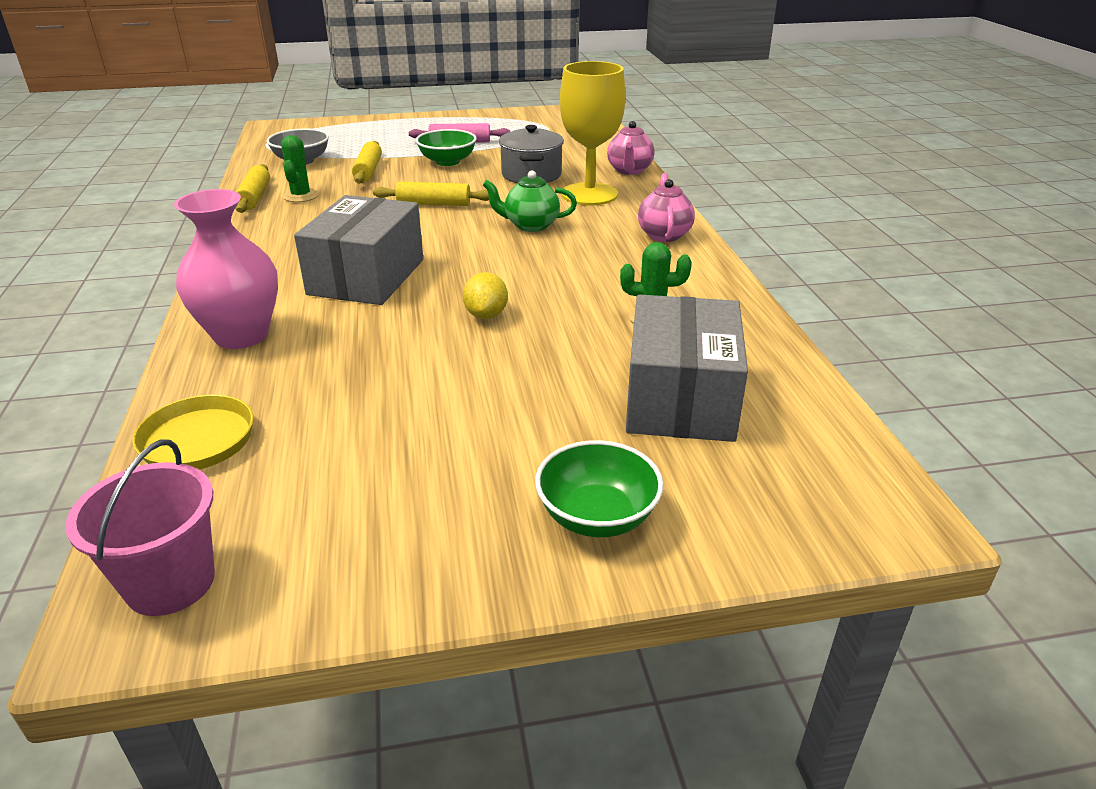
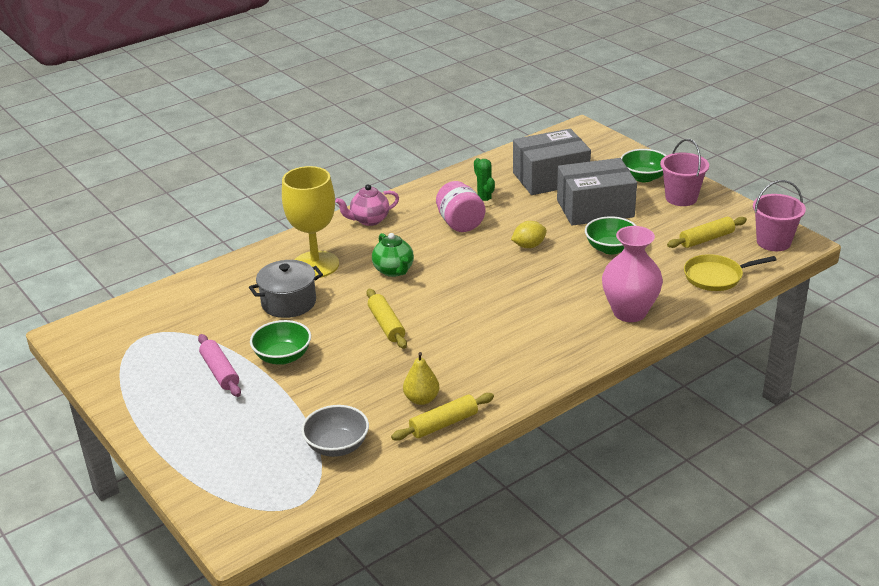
camera: 115 degrees left, 0 degrees up
green cactus [281,135,319,202] -> yellow pear [403,352,439,405]
grey box [294,195,423,305] -> grey box moved to [557,158,637,226]
yellow rolling pin [352,141,382,184] -> yellow rolling pin moved to [667,217,747,248]
pink teapot [607,121,655,175] -> none
none -> pink jar [436,181,485,232]
none -> green bowl [585,216,637,255]
none -> pink bucket [660,139,709,206]

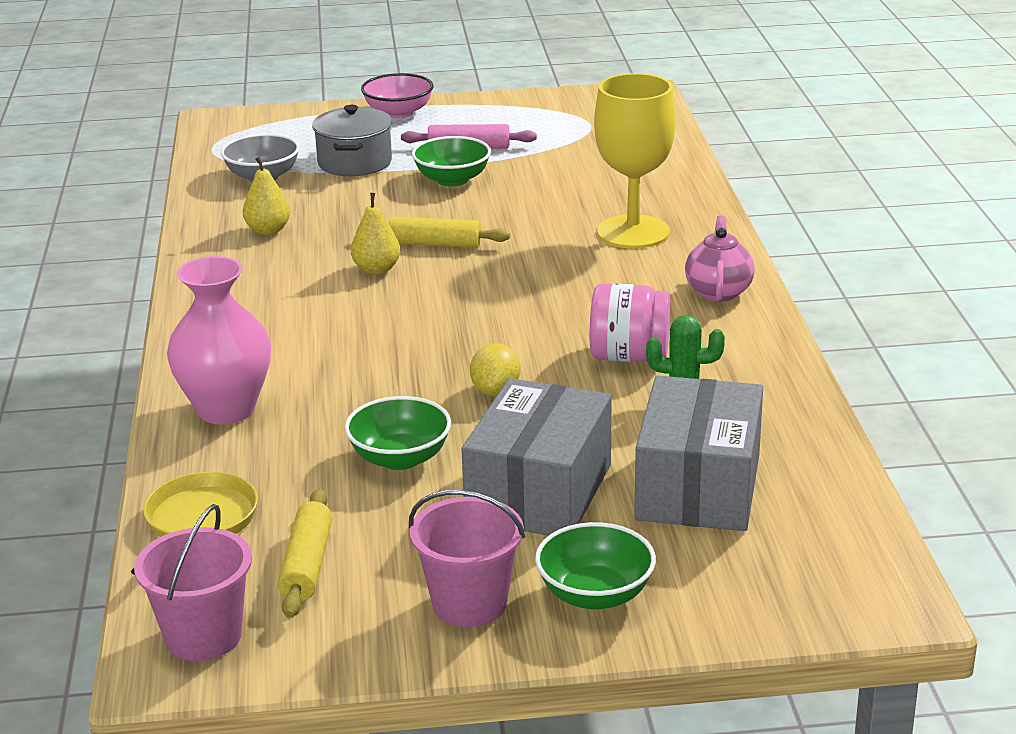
camera: 120 degrees right, 5 degrees down
grey pot [249,260,323,318] -> grey pot moved to [312,105,392,176]
green teapot [372,233,414,277] -> none
yellow rolling pin [391,393,494,441] -> none
none -> yellow pear [351,193,400,275]
none -> pink bowl [361,73,434,119]

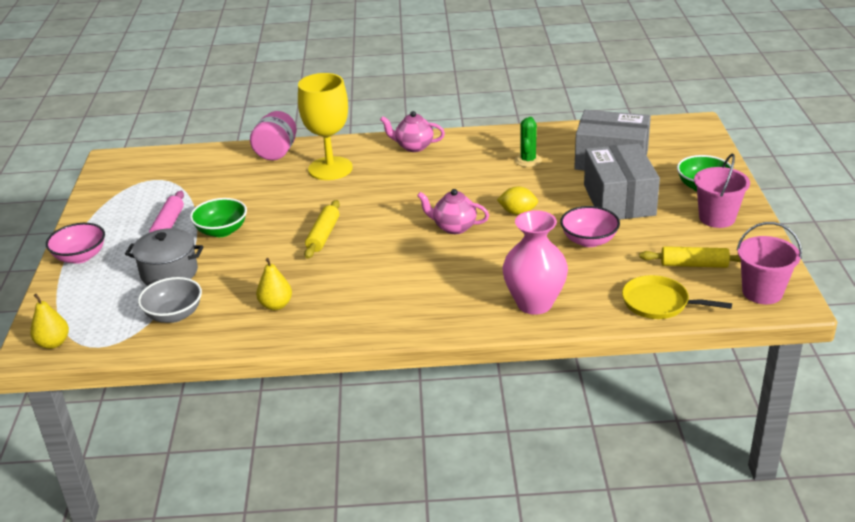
camera: 85 degrees left, 5 degrees up
green bowl [344,396,451,470] -> pink bowl [560,206,620,247]
yellow pear [351,193,400,275] -> yellow pear moved to [30,294,69,349]
grey box [462,378,612,536] -> grey box turned 60 degrees clockwise [584,143,660,220]
pink jar [590,283,670,362] -> pink jar moved to [250,111,297,160]
none -> pink teapot [417,189,489,234]

